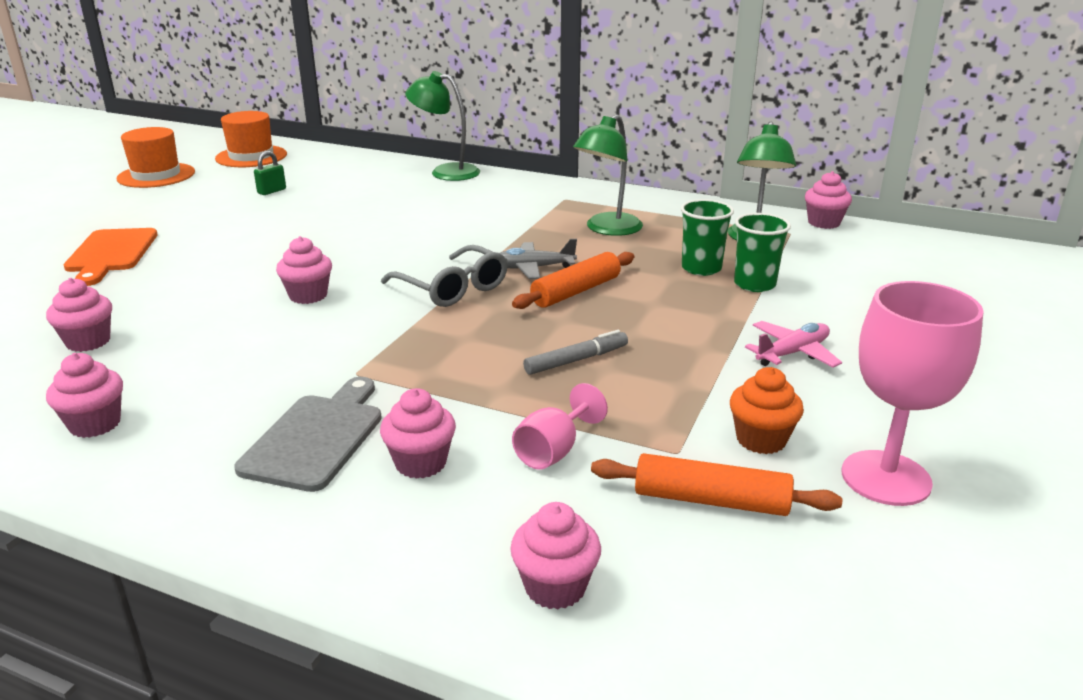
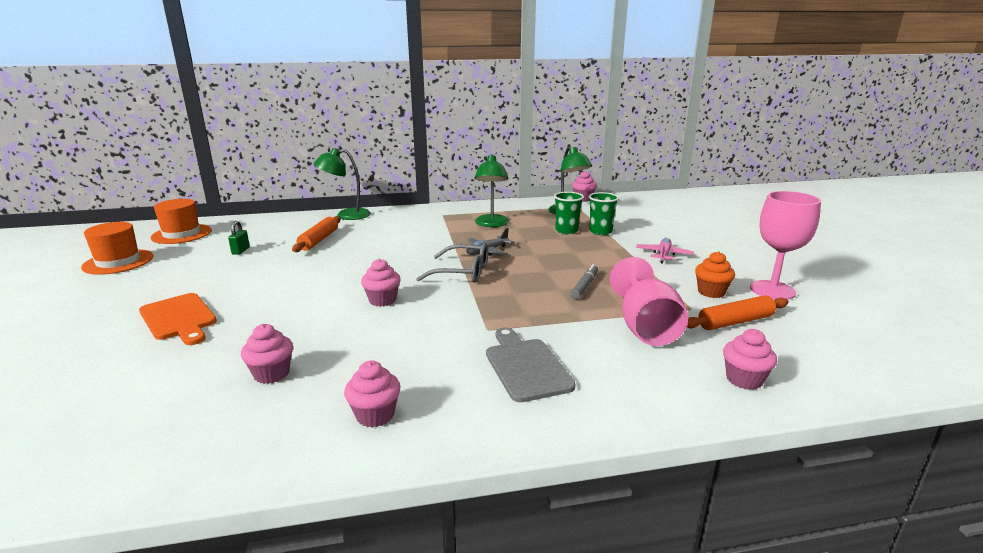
camera: 35 degrees left, 5 degrees down
pink cupcake [380,388,456,479] -> none
orange rolling pin [512,252,634,309] -> orange rolling pin moved to [292,216,341,252]
pink goblet [512,383,608,470] -> pink goblet [610,257,688,346], size x1.82

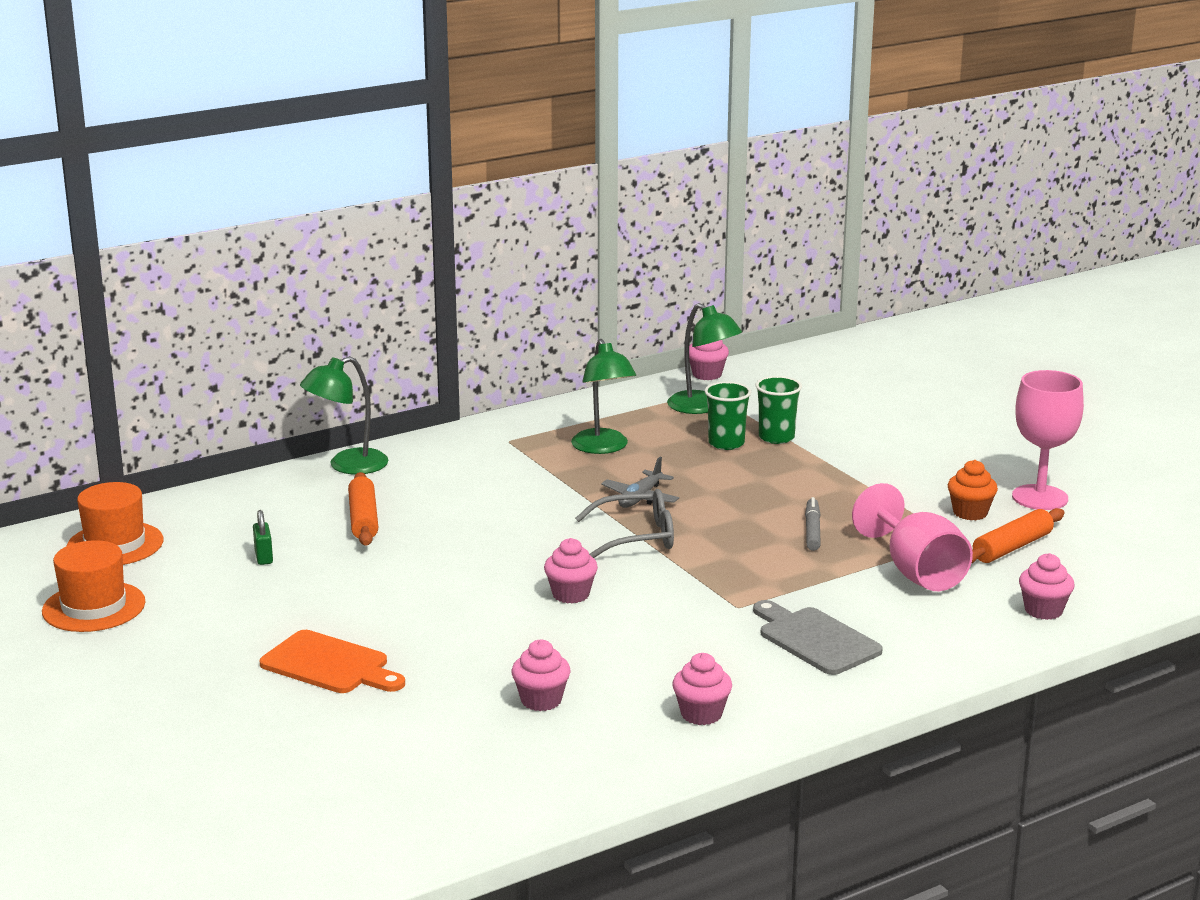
camera: 20 degrees left, 0 degrees up
pink plane [636,238,694,264] -> none

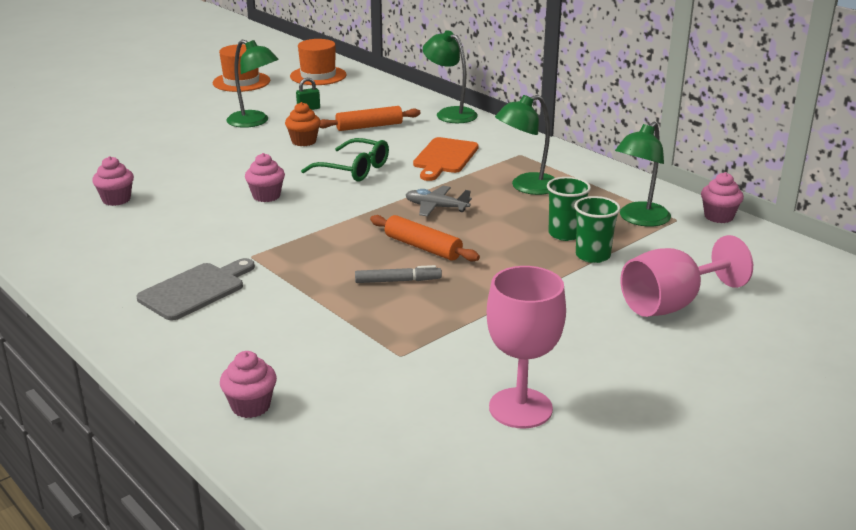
camera: 80 degrees right, 5 degrees up
orange cutting board [260,630,405,693] -> orange cutting board moved to [413,137,479,181]
grey glasses [575,489,674,558] -> none
pink cupcake [672,653,732,725] -> none
pink goblet [852,483,973,591] -> pink goblet moved to [621,235,753,317]
orange cupcake [948,460,998,520] -> orange cupcake moved to [285,102,321,146]
orange rolling pin [971,508,1065,564] -> orange rolling pin moved to [370,215,480,261]
none -> green lamp [226,40,279,128]
none -> green glasses [301,138,389,181]

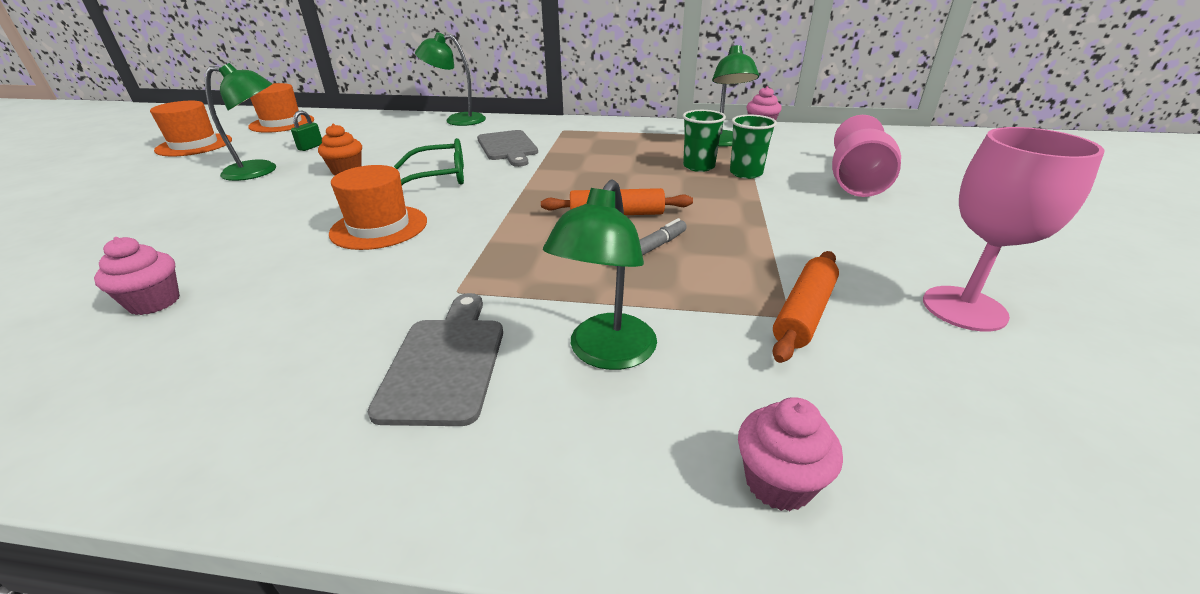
camera: 40 degrees left, 5 degrees up
pink cupcake [245,153,285,202] -> orange hat [329,165,427,250]
orange rolling pin [319,106,421,131] -> orange rolling pin moved to [772,251,839,363]
grey plane [406,186,472,217] -> none
orange cutting board [413,137,479,181] -> grey cutting board [477,130,538,167]
green lamp [495,95,554,195] -> green lamp moved to [543,179,657,370]

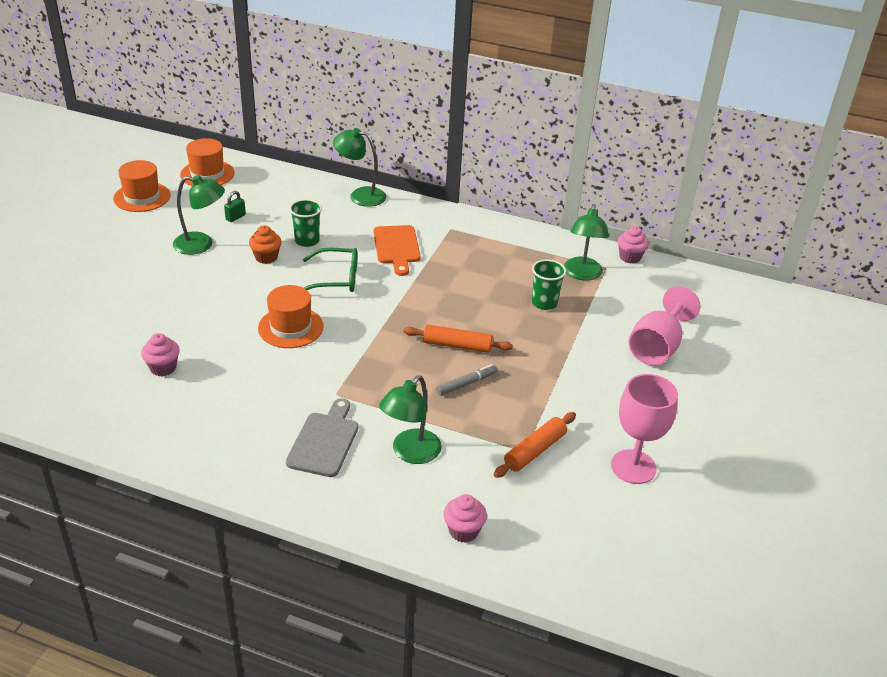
camera: 10 degrees right, 5 degrees up
grey cutting board [477,130,538,167] -> orange cutting board [373,225,421,276]
green cup [730,115,777,179] -> green cup moved to [289,199,322,247]

